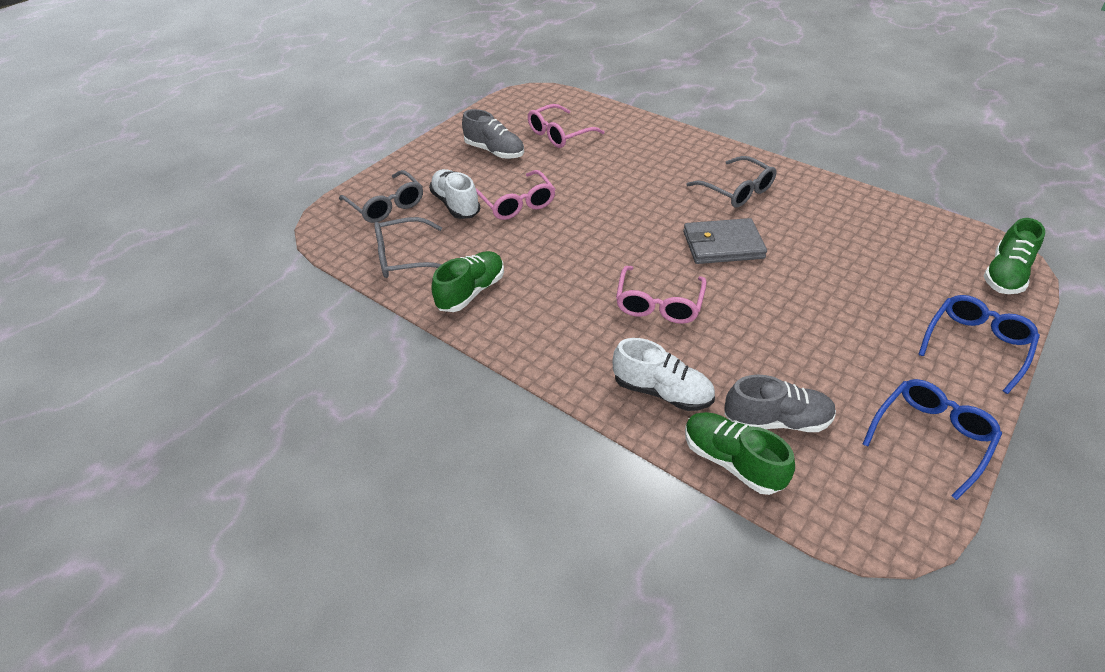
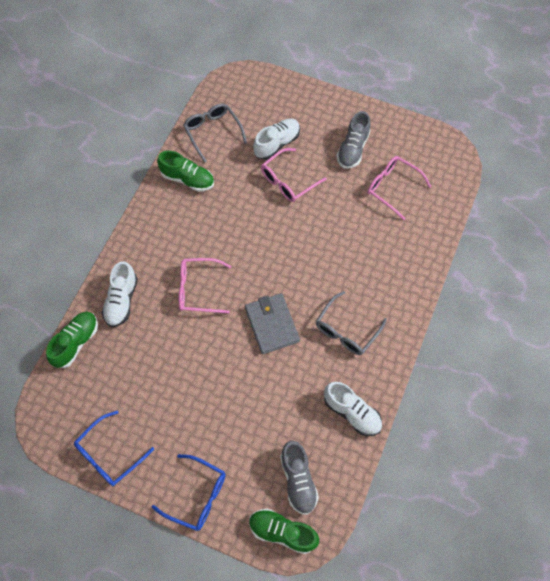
camera: 75 degrees right, 20 degrees up
grey glasses [339,170,423,223] -> none
grey shoe [724,375,836,432] -> grey shoe moved to [280,441,319,515]
blue glasses [863,379,1002,500] -> blue glasses turned 105 degrees clockwise [74,410,154,486]
none -> white shoe [324,382,382,436]

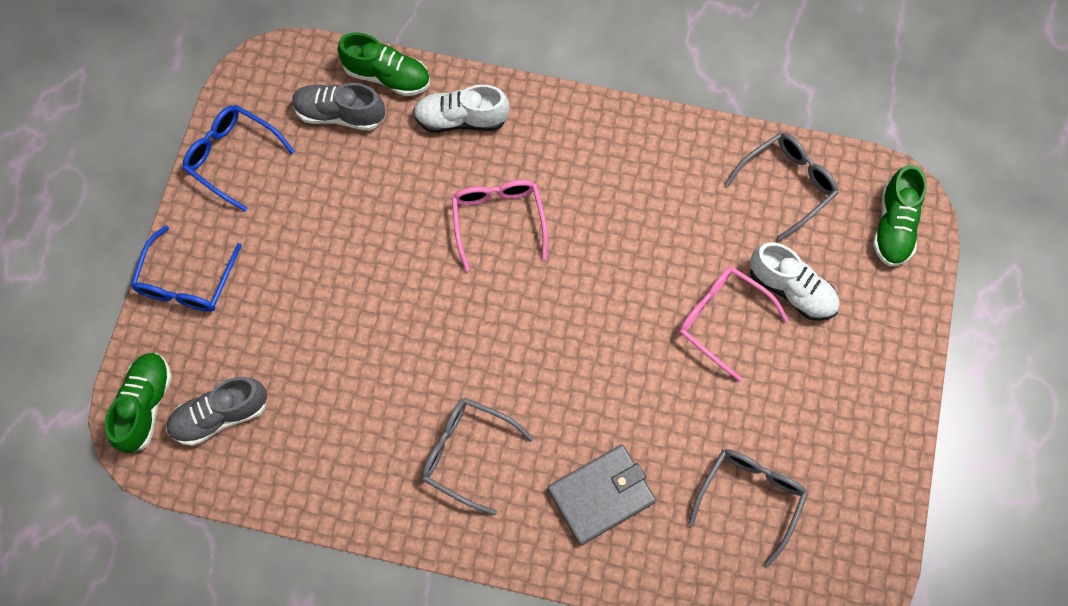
camera: 80 degrees right, 5 degrees up
green shoe [157,151,214,192] -> green shoe moved to [873,165,927,267]
grey wallet [245,293,300,354] -> grey wallet moved to [548,445,656,546]
white shoe [324,382,382,436] -> none
grey shoe [337,111,370,169] -> grey shoe moved to [292,83,385,131]
pink glasses [367,156,431,220] -> grey glasses [688,449,808,566]

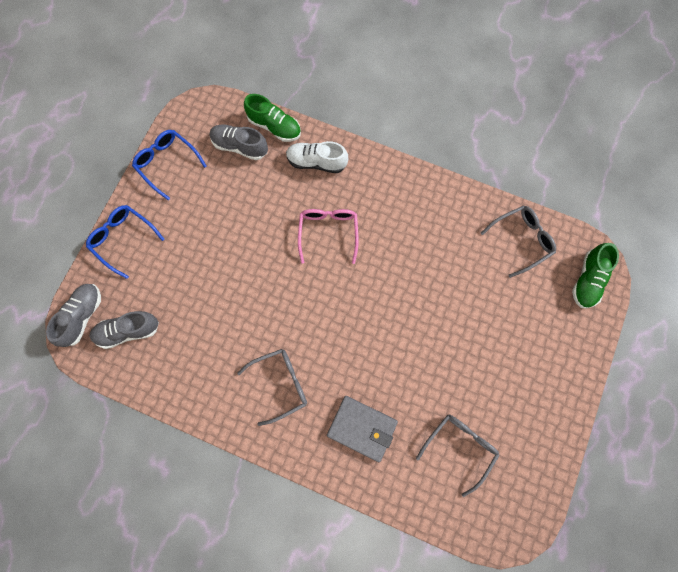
camera: 10 degrees right, 5 degrees up
green shoe [105,353,172,453] -> grey shoe [46,284,101,347]
blue glasses [130,226,242,312] -> blue glasses turned 105 degrees clockwise [86,205,165,279]
grey glasses [422,398,534,516] -> grey glasses turned 120 degrees clockwise [237,349,307,426]
grey wallet [548,445,656,546] -> grey wallet turned 45 degrees clockwise [327,396,398,462]
pink glasses [679,267,788,382] -> none
white shoe [750,242,840,321] -> none

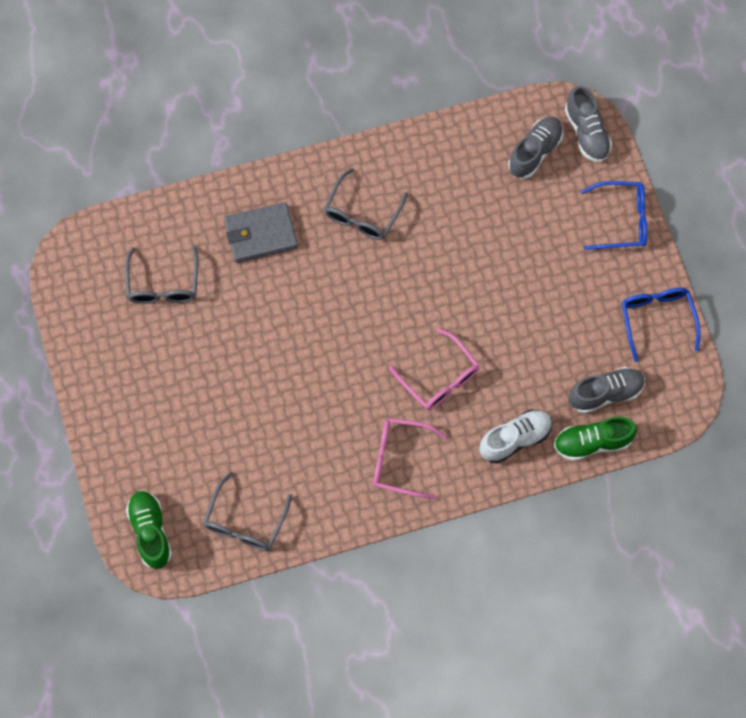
camera: 140 degrees right, 5 degrees down
blue glasses [132,130,207,200] -> blue glasses turned 105 degrees counterclockwise [622,288,701,362]
none -> pink glasses [373,418,447,499]

